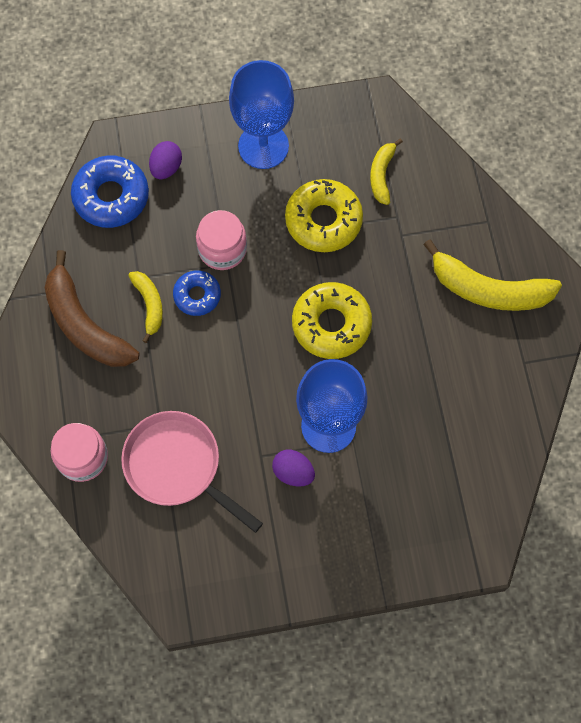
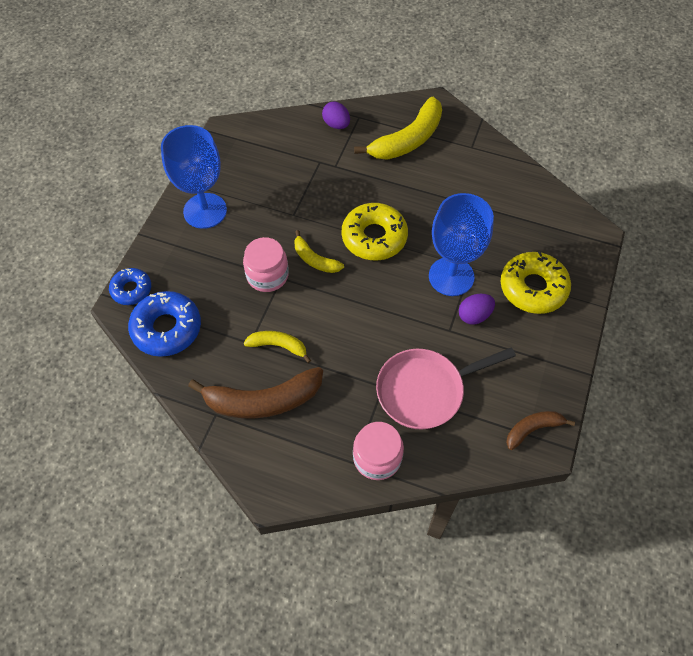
camera: 60 degrees left, 10 degrees down
purple egg [149,141,182,179] -> purple egg moved to [322,102,350,129]
blue donut [173,270,221,316] -> blue donut moved to [109,268,151,305]
yellow donut [285,179,363,252] -> yellow donut moved to [501,251,571,314]
yellow banana [370,138,403,205] -> yellow banana moved to [294,230,344,273]
none -> brown banana [506,411,575,450]

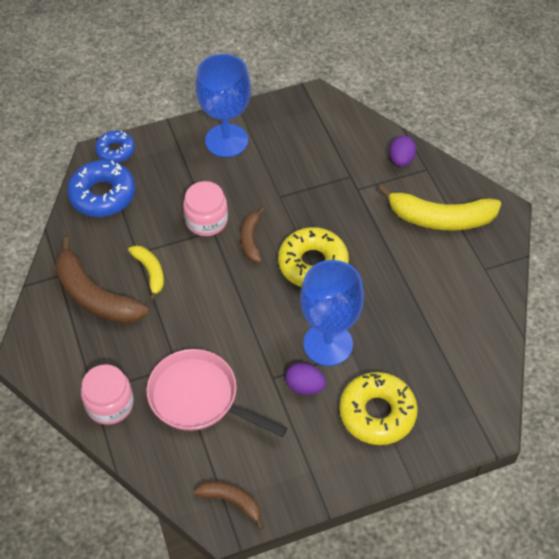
camera: 50 degrees right, 5 degrees down
yellow banana [294,230,344,273] -> brown banana [240,207,265,263]

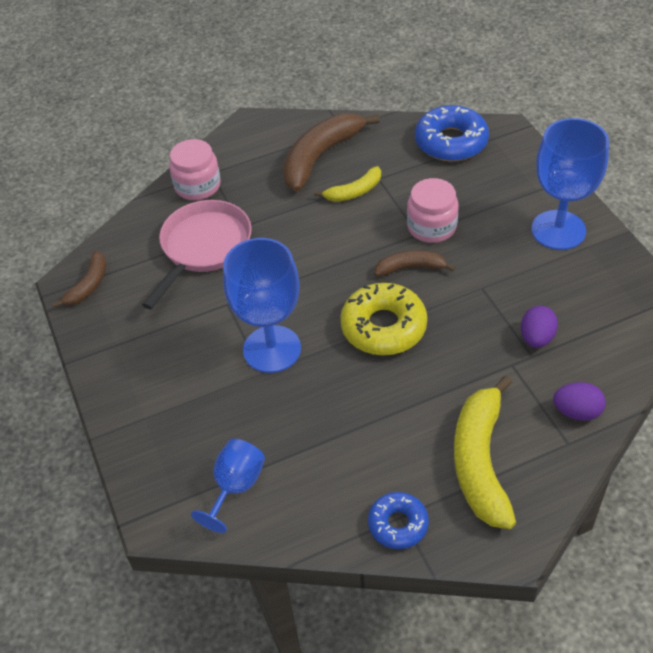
camera: 90 degrees right, 5 degrees down
blue donut [95,131,135,163] -> blue donut moved to [368,492,429,549]
purple egg [285,363,326,395] -> purple egg moved to [521,306,558,348]
yellow donut [339,372,418,445] -> none
none -> blue goblet [191,438,265,533]

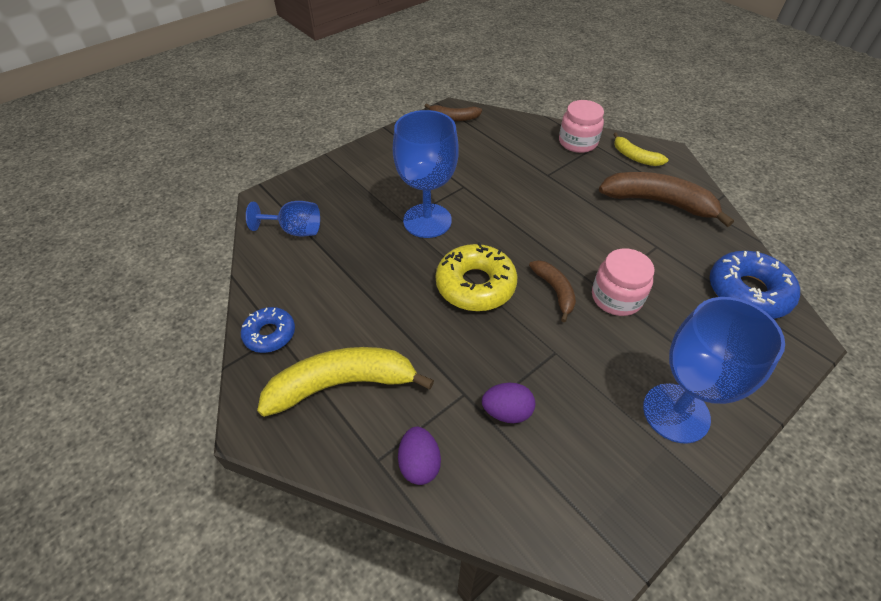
camera: 70 degrees right, 0 degrees up
pink pan [142,200,252,309] -> none
yellow banana [314,166,381,202] -> yellow banana moved to [613,133,668,166]

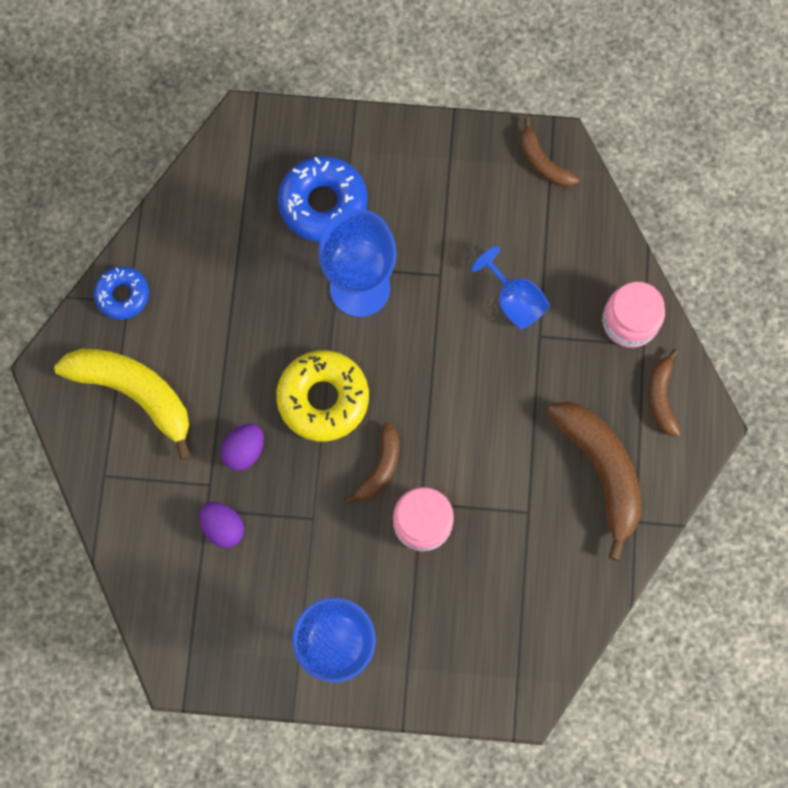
camera: 45 degrees right, 25 degrees up
blue goblet [246,201,320,236] -> blue goblet moved to [471,246,550,329]
purple egg [398,427,441,485] -> purple egg moved to [220,424,264,471]
yellow banana [613,133,668,166] -> brown banana [648,349,681,437]
blue donut [710,251,800,319] -> blue donut moved to [278,156,368,242]

